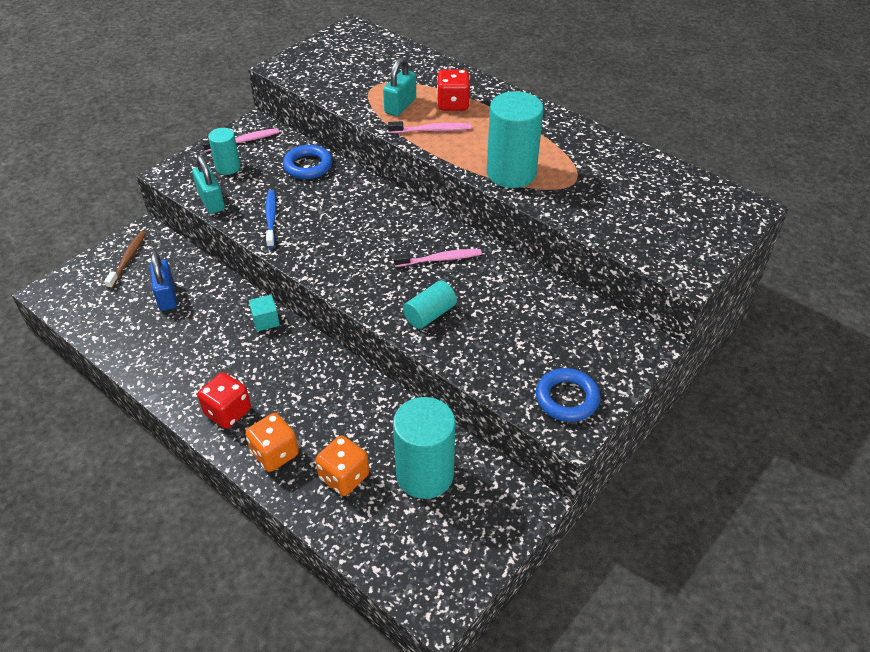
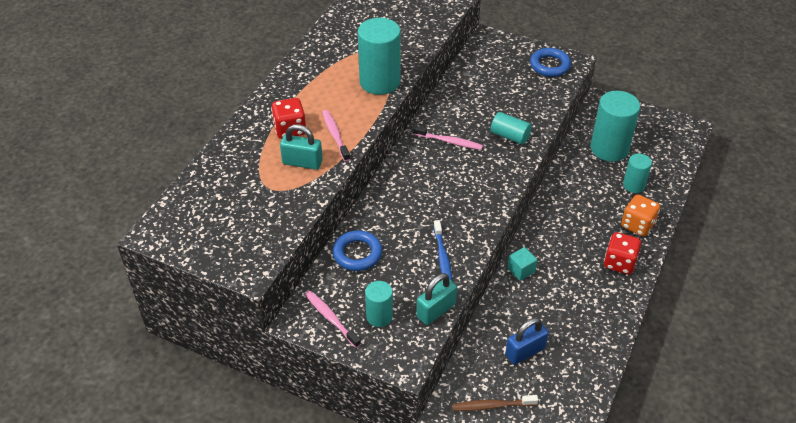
camera: 105 degrees left, 0 degrees up
blue toothbrush [265,190,276,248] -> blue toothbrush turned 75 degrees counterclockwise [434,220,452,281]
orange dice [316,435,369,496] -> turquoise cylinder [623,153,652,193]
pink toothbrush [393,249,482,267] -> pink toothbrush turned 135 degrees clockwise [414,126,483,150]

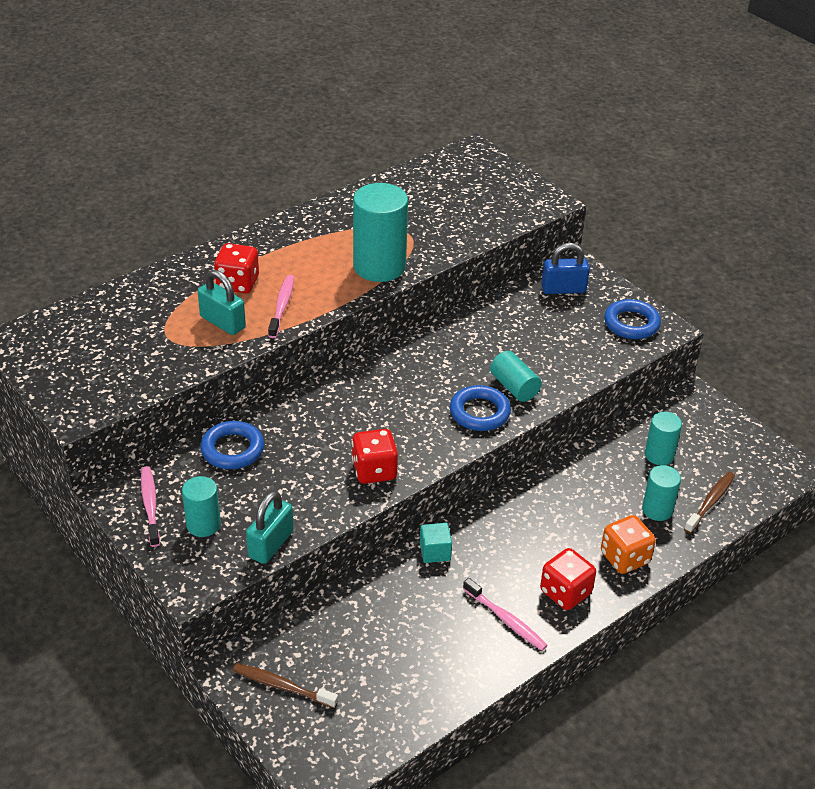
camera: 25 degrees right, 5 degrees down
pink toothbrush [414,126,483,150] -> pink toothbrush moved to [463,578,548,651]
turquoise padlock [416,273,457,325] -> turquoise padlock turned 45 degrees counterclockwise [246,491,294,564]
blue toothbrush [434,220,452,281] -> none
blue padlock [505,318,549,365] -> blue padlock moved to [541,243,590,294]
turquoise cylinder [590,91,640,162] -> turquoise cylinder [645,412,682,465], size x0.55
none -> red dice [352,429,398,484]
none -> blue ring [450,385,511,431]
none -> brown toothbrush [684,472,735,534]

